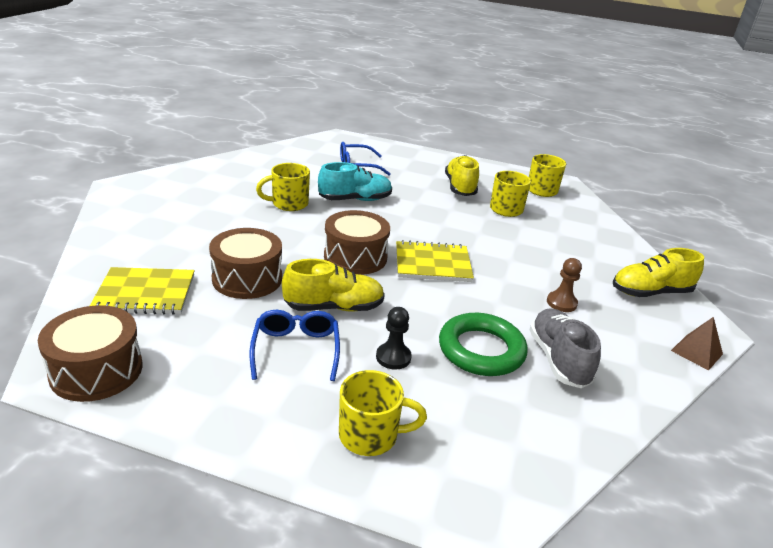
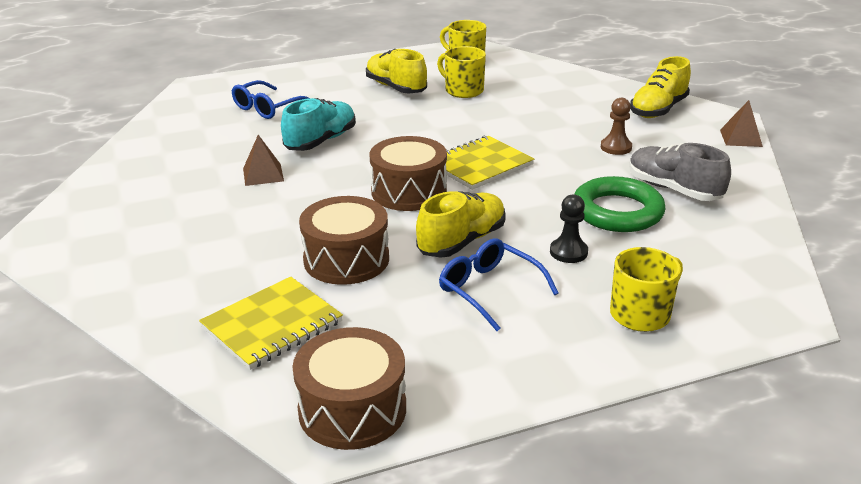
camera: 35 degrees left, 0 degrees up
yellow mug [256,163,310,211] -> brown pyramid [243,135,284,186]

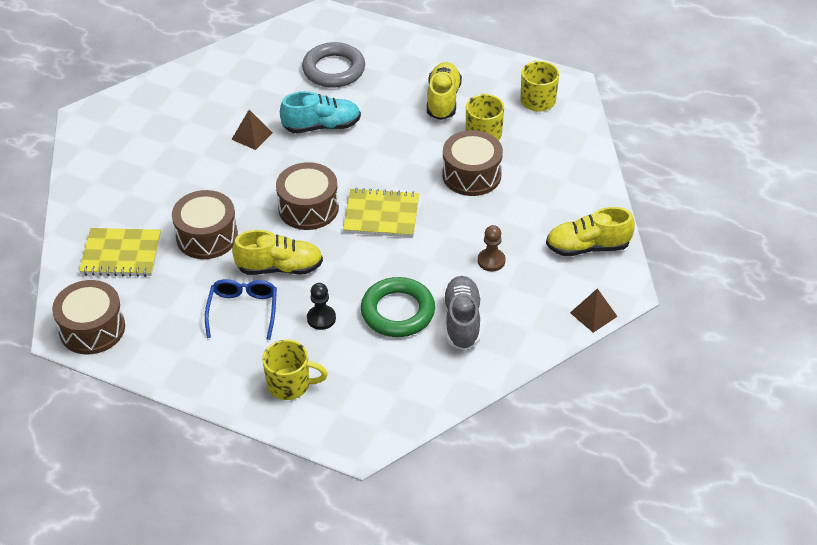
camera: 45 degrees right, 15 degrees up
blue glasses [232,80,309,119] -> grey ring [302,42,365,88]
none -> brown drum [442,130,503,196]

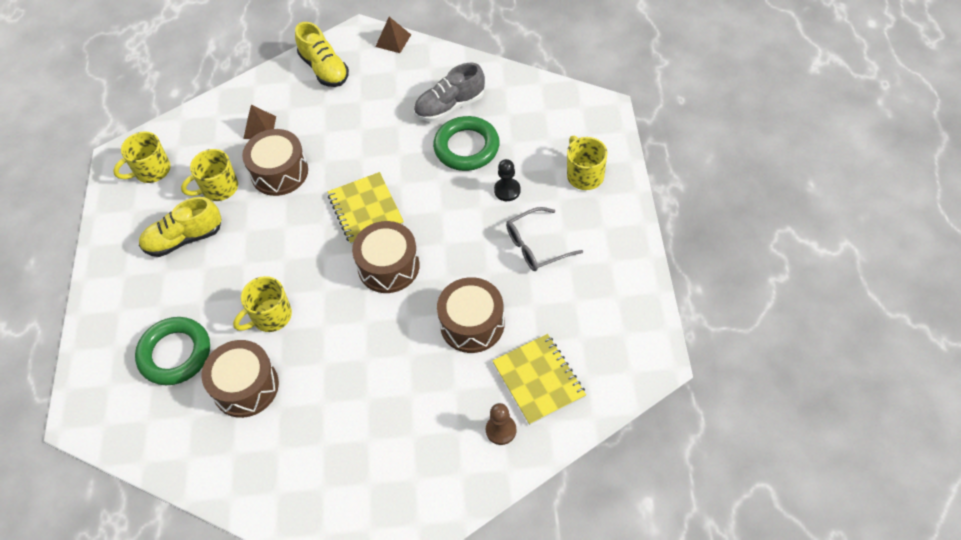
camera: 115 degrees left, 10 degrees up
brown drum [52,280,125,354] -> brown drum moved to [202,340,279,418]
blue glasses [205,279,277,340] -> grey glasses [506,207,583,271]
brown pyramid [231,110,273,150] -> brown pyramid moved to [243,105,276,139]
yellow shoe [232,230,323,275] -> none
turquoise shoe [280,91,361,133] -> yellow mug [233,276,292,332]
grey ring [302,42,365,88] -> green ring [135,317,210,385]
brown pawn [478,225,506,271] -> brown pawn moved to [486,403,516,445]

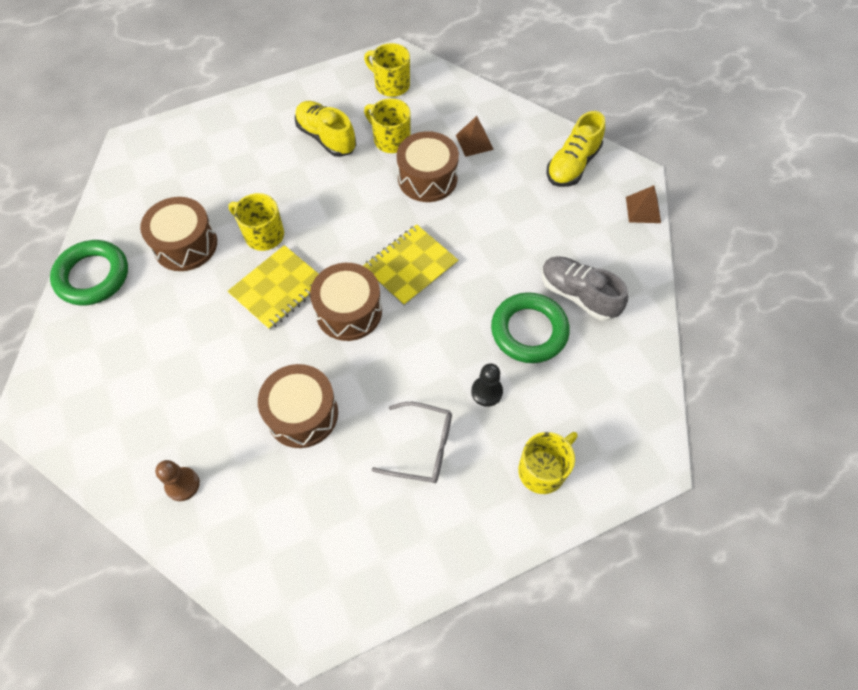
camera: 65 degrees right, 5 degrees up
green ring [135,317,210,385] -> green ring moved to [50,240,128,305]
yellow notebook [492,334,586,425] -> yellow notebook moved to [228,245,318,330]
grey glasses [506,207,583,271] -> grey glasses turned 150 degrees clockwise [372,402,452,483]

